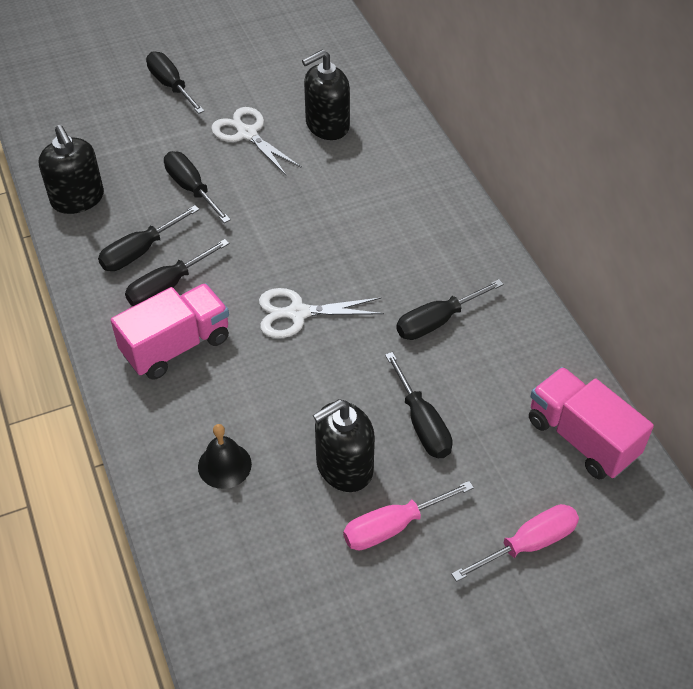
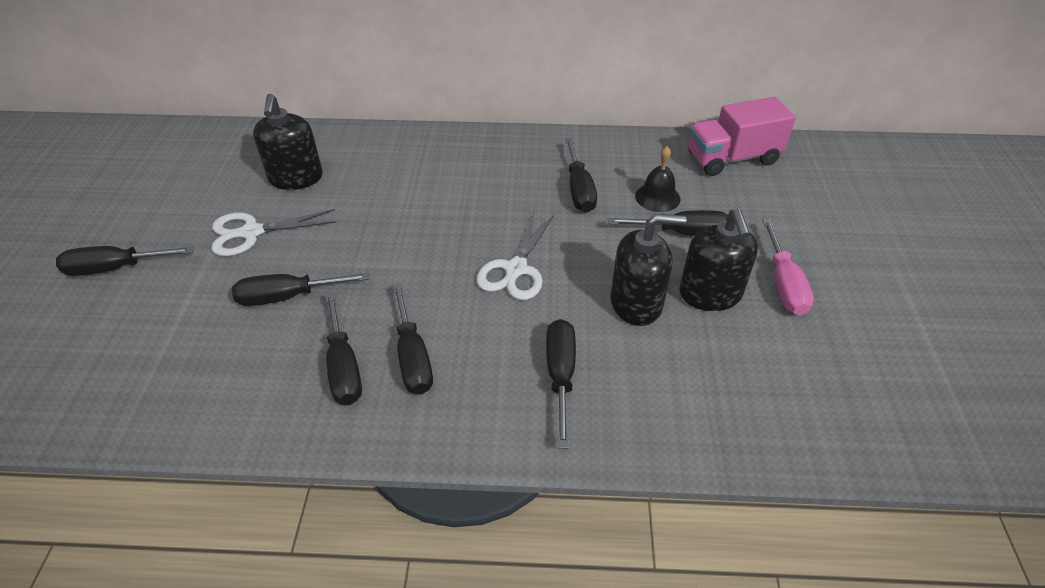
camera: 65 degrees left, 5 degrees down
black soap dispenser [39,125,104,214] -> black soap dispenser moved to [610,214,686,326]
pink truck [111,283,229,380] -> none
black bell [198,424,252,489] -> black bell moved to [635,146,680,212]
pink screwdriver [451,504,579,582] -> none
none -> black screwdriver [546,319,576,449]

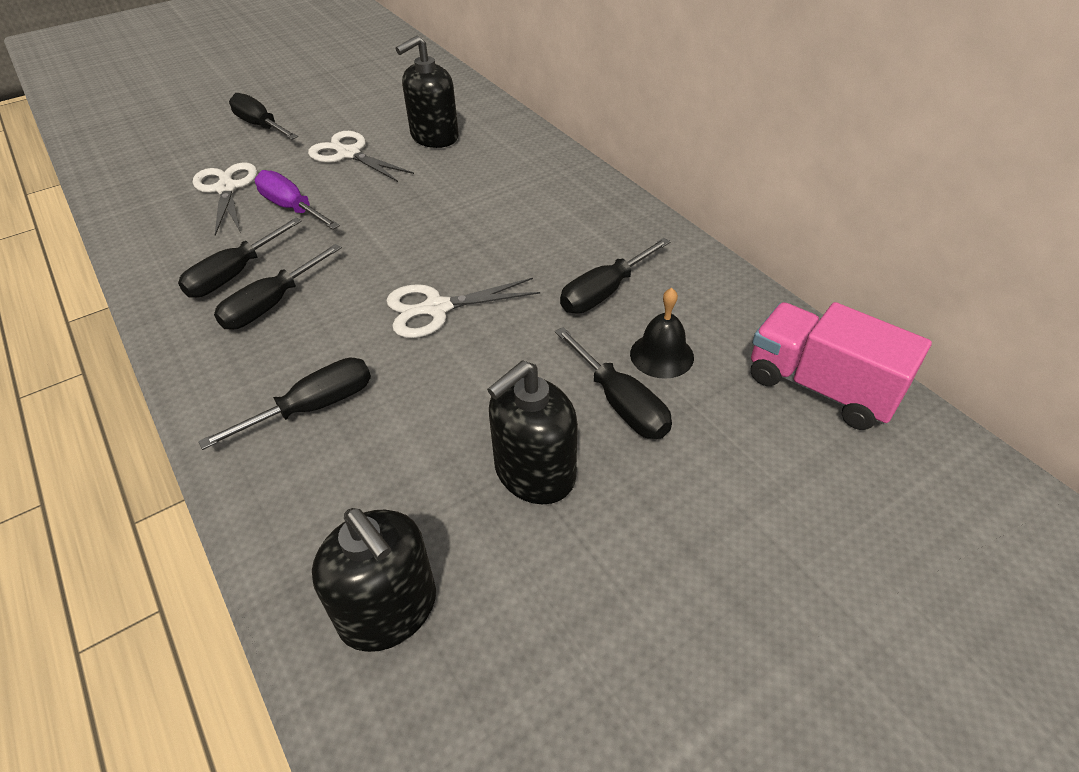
camera: 55 degrees right, 0 degrees up
black screwdriver [232,273,370,306] -> purple screwdriver [254,170,340,230]
black soap dispenser [610,214,686,326] -> black soap dispenser moved to [312,508,436,652]
pink screwdriver [762,219,814,316] -> none
none -> white scissors [193,162,257,236]

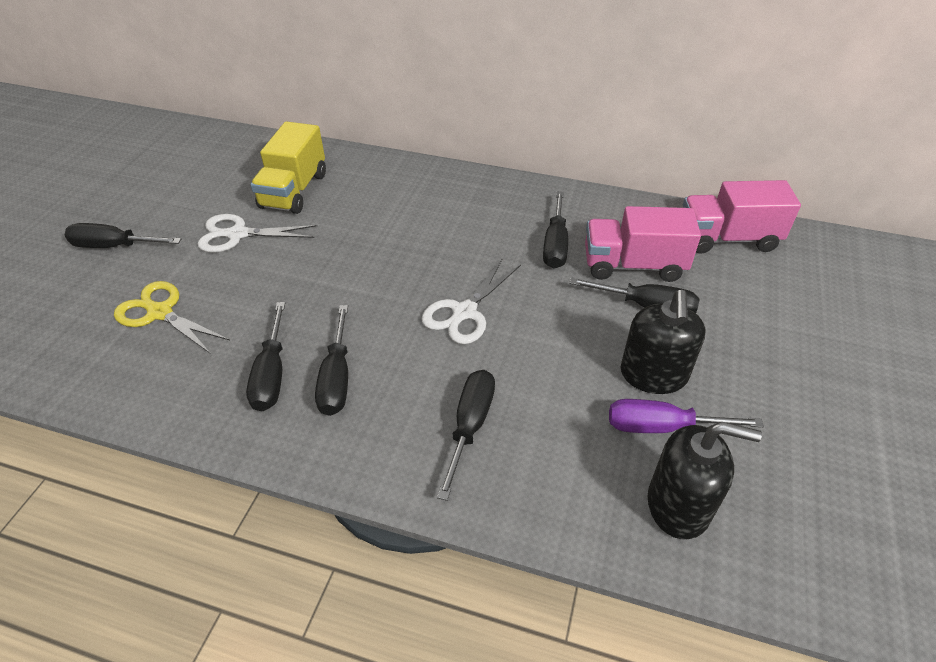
camera: 40 degrees left, 0 degrees up
white scissors [193,162,257,236] -> yellow scissors [114,281,230,354]
purple screwdriver [254,170,340,230] -> purple screwdriver moved to [609,399,764,433]
black soap dispenser [396,35,459,148] -> yellow truck [250,121,326,214]
black bell [630,288,694,379] -> pink truck [585,206,701,282]

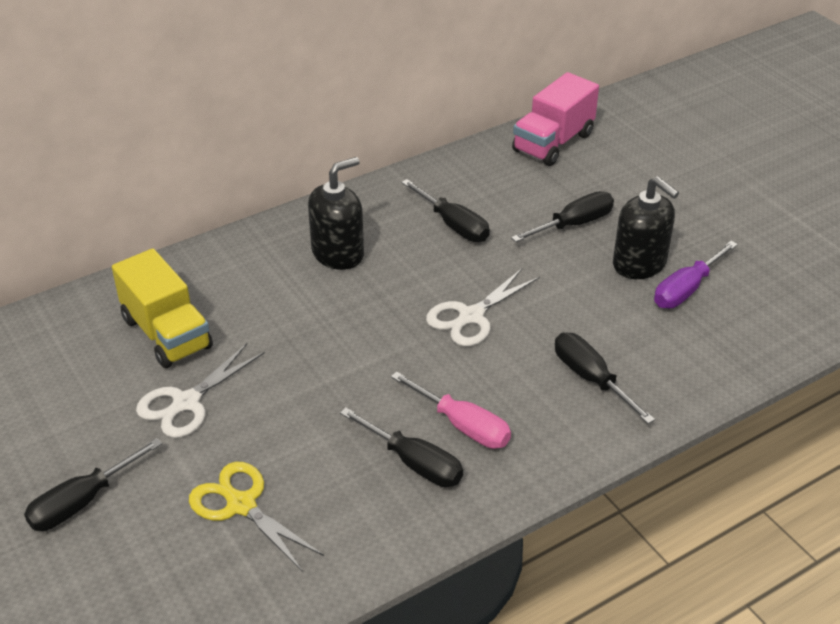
camera: 50 degrees left, 5 degrees down
yellow scissors [114,281,230,354] -> yellow scissors turned 60 degrees clockwise [189,462,324,572]
black screwdriver [315,305,348,416] -> pink screwdriver [391,371,511,449]
white scissors [422,258,521,344] -> white scissors turned 60 degrees clockwise [426,268,540,347]
pink truck [585,206,701,282] -> none
black soap dispenser [648,422,762,539] -> black soap dispenser moved to [308,157,364,270]

